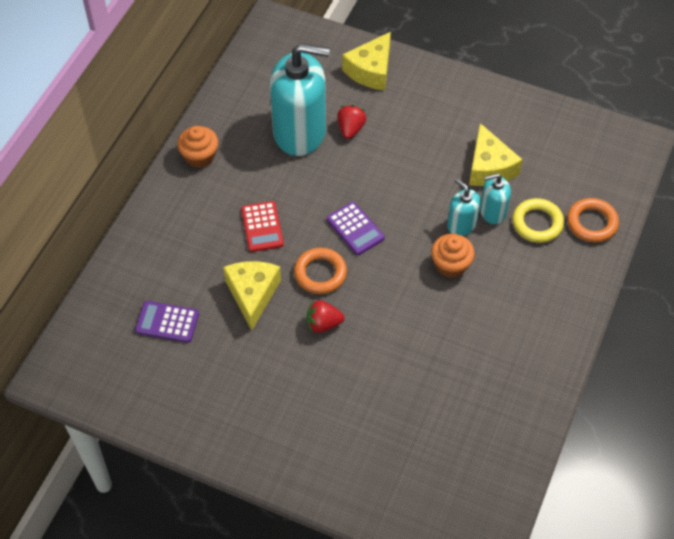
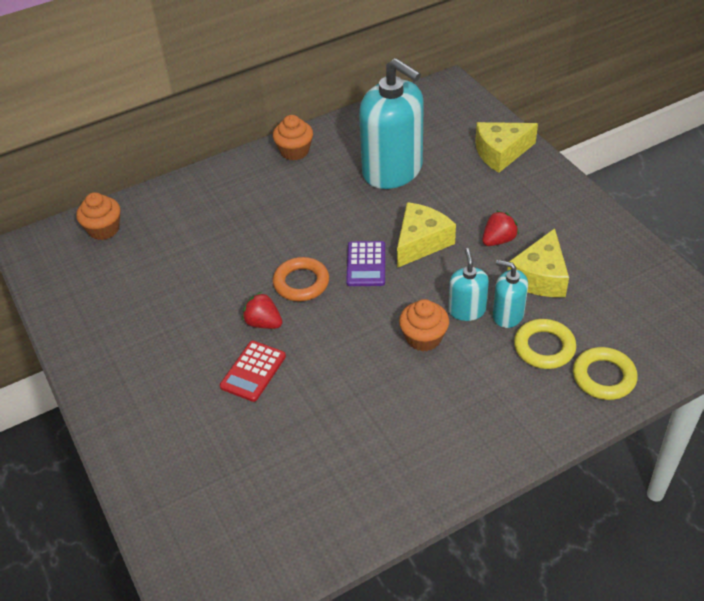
camera: 40 degrees right, 10 degrees down
purple calculator [135,301,199,343] -> none
yellow cheese [223,261,281,331] -> yellow cheese moved to [397,202,456,268]
red calculator [241,201,284,252] -> red calculator moved to [220,341,286,402]
red strawberry [337,105,366,139] -> red strawberry moved to [482,210,519,246]
orange ring [567,198,619,243] -> yellow ring [573,347,638,400]
none -> orange cupcake [76,192,120,240]

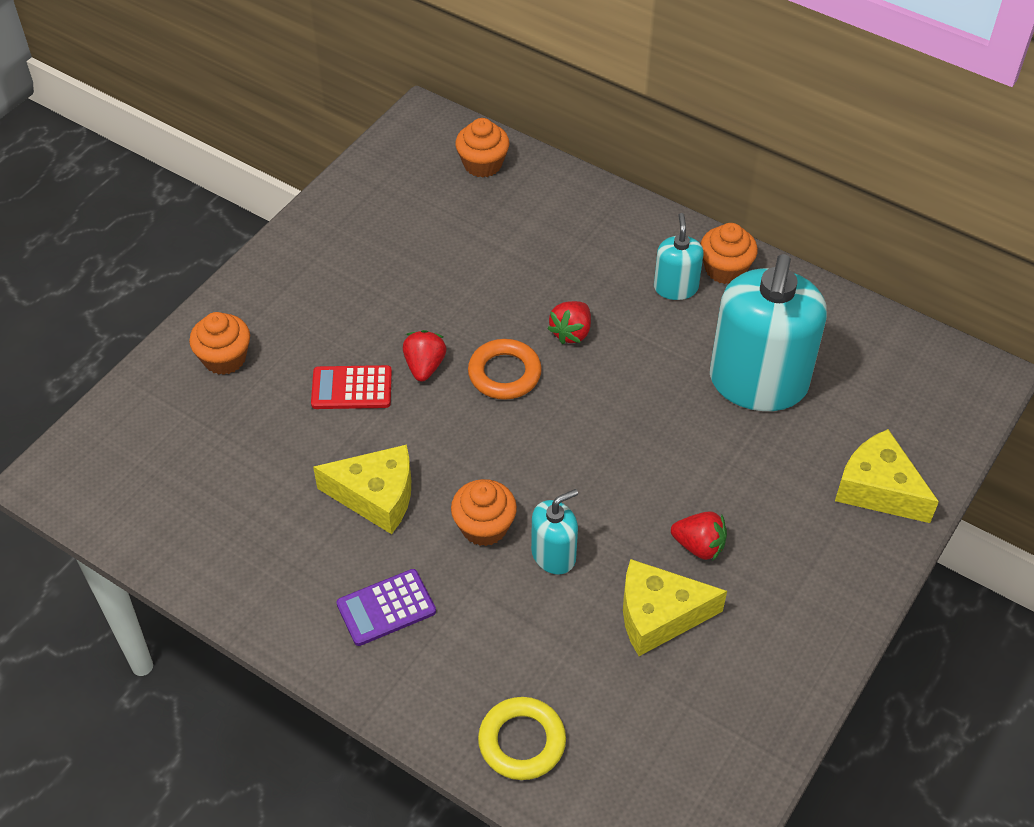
camera: 60 degrees right, 5 degrees up
purple calculator [346,241,385,286] -> purple calculator moved to [336,569,436,646]
yellow cheese [397,202,456,268] -> yellow cheese moved to [313,444,411,534]
turquoise soap dispenser [493,260,528,328] -> turquoise soap dispenser moved to [654,213,704,300]
yellow ring [514,319,576,369] -> none
none -> orange cupcake [189,312,250,375]
none -> red strawberry [547,301,591,344]

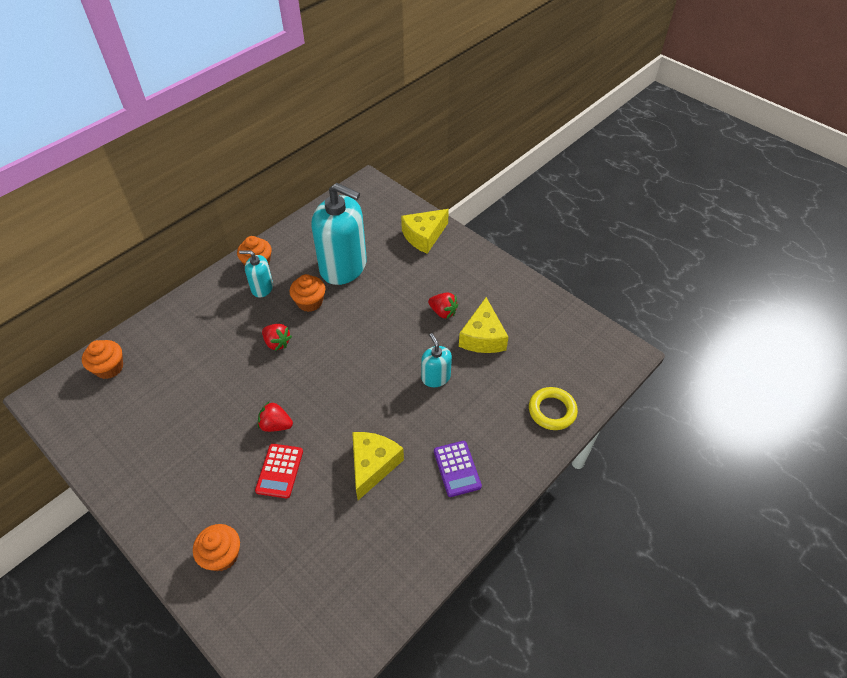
camera: 80 degrees left, 0 degrees up
orange cupcake [451,479,517,546] -> orange cupcake moved to [290,274,325,312]
orange ring [468,339,542,400] -> none
red strawberry [671,511,727,560] -> red strawberry turned 90 degrees clockwise [428,293,458,318]

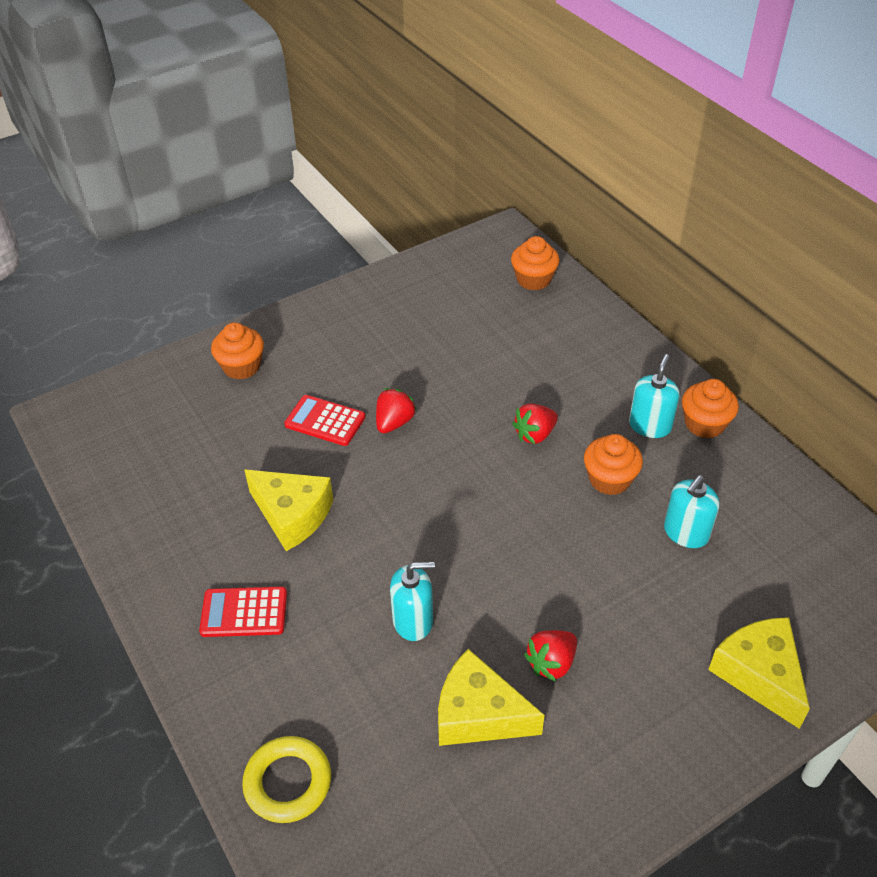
camera: 105 degrees right, 5 degrees down
turquoise soap dispenser [311,183,367,285] -> turquoise soap dispenser [664,475,719,548], size x0.48
purple calculator [434,441,482,497] -> red calculator [199,587,287,637]

